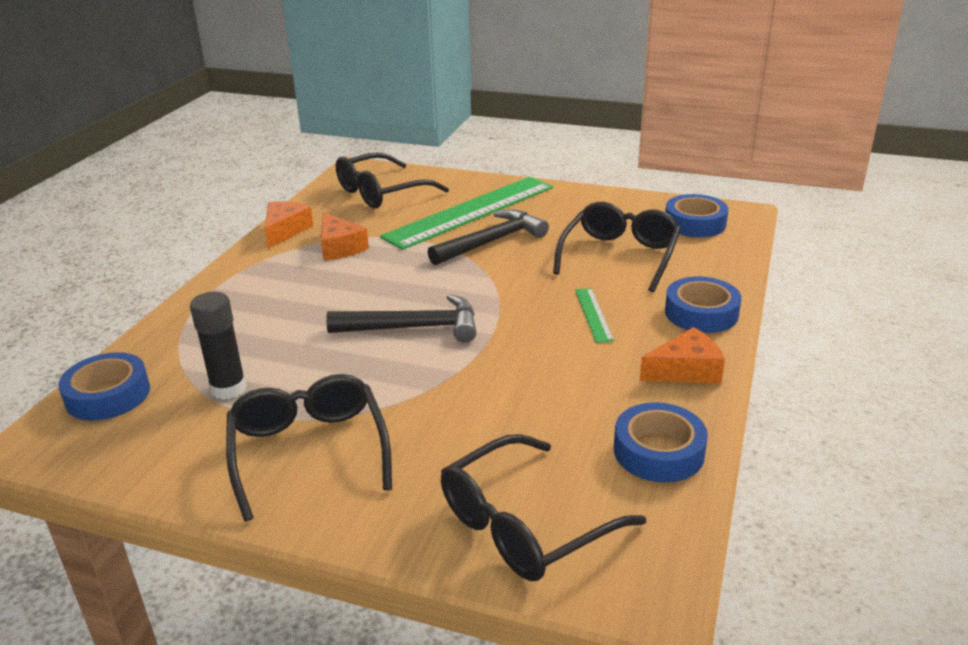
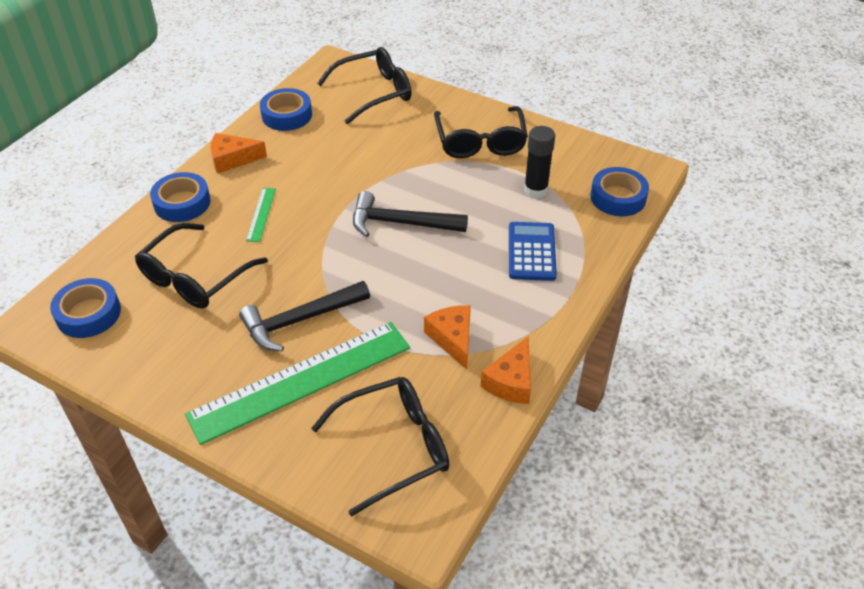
camera: 170 degrees left, 15 degrees up
none -> blue calculator [509,222,557,281]

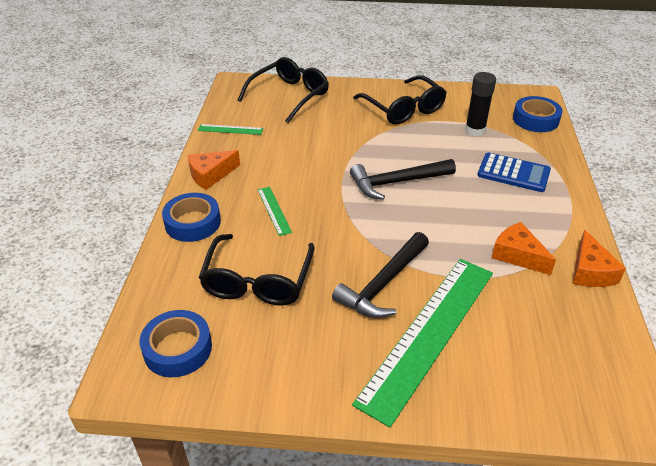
camera: 25 degrees left, 5 degrees down
blue tape [260,88,312,131] -> green ruler [198,124,263,135]
black glasses [311,377,449,516] -> none
blue calculator [509,222,557,281] -> blue calculator turned 135 degrees clockwise [477,152,551,192]

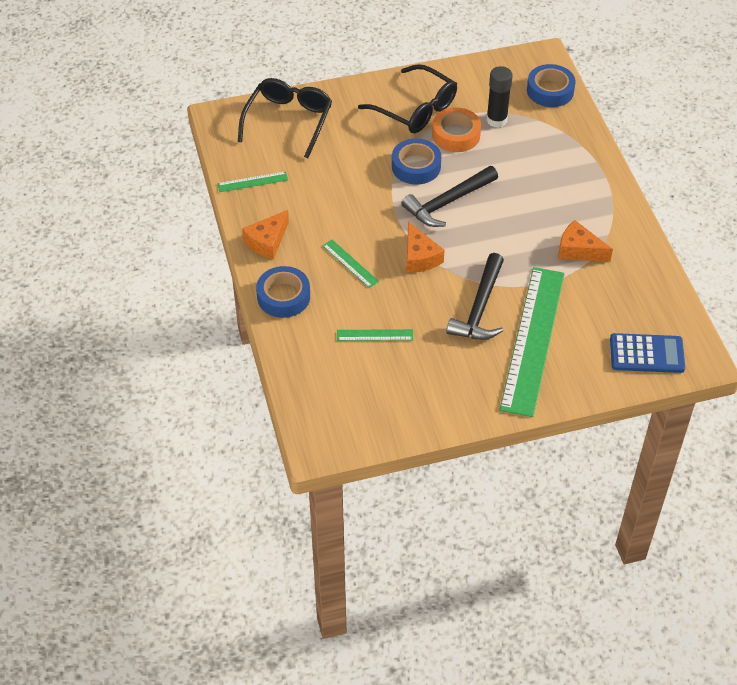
camera: 20 degrees left, 10 degrees up
blue tape [139,310,212,377] -> blue tape moved to [392,139,441,185]
black glasses [199,234,315,306] -> green ruler [337,329,413,341]
blue calculator [477,152,551,192] -> blue calculator moved to [610,333,685,373]
orange cheese [572,230,626,287] -> orange cheese moved to [406,222,444,273]
none -> orange tape [432,107,481,152]

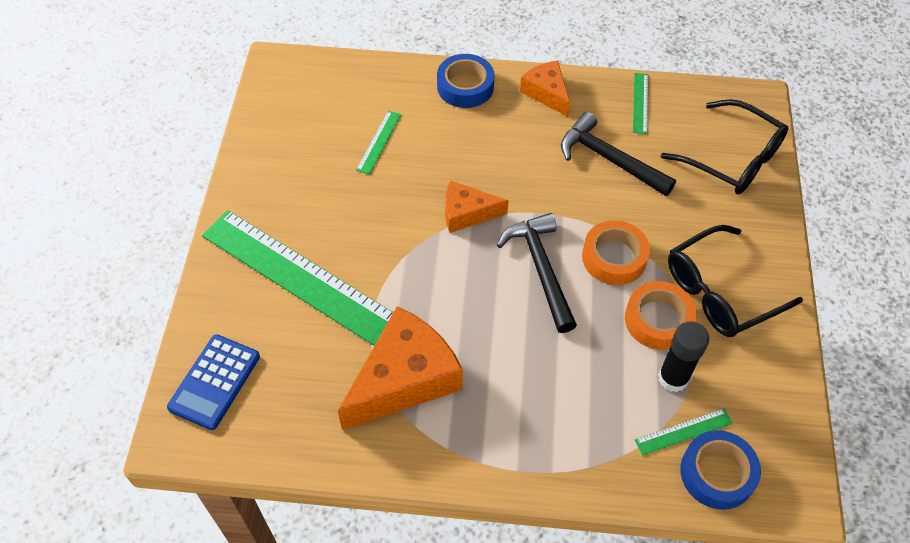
camera: 110 degrees right, 5 degrees up
green ruler [322,240,379,288] -> green ruler moved to [635,408,733,456]
blue tape [392,139,441,185] -> orange tape [582,220,650,285]
black hammer [446,253,504,340] -> black hammer moved to [561,112,676,196]
orange cheese [558,220,613,262] -> orange cheese [338,306,463,430], size x1.79

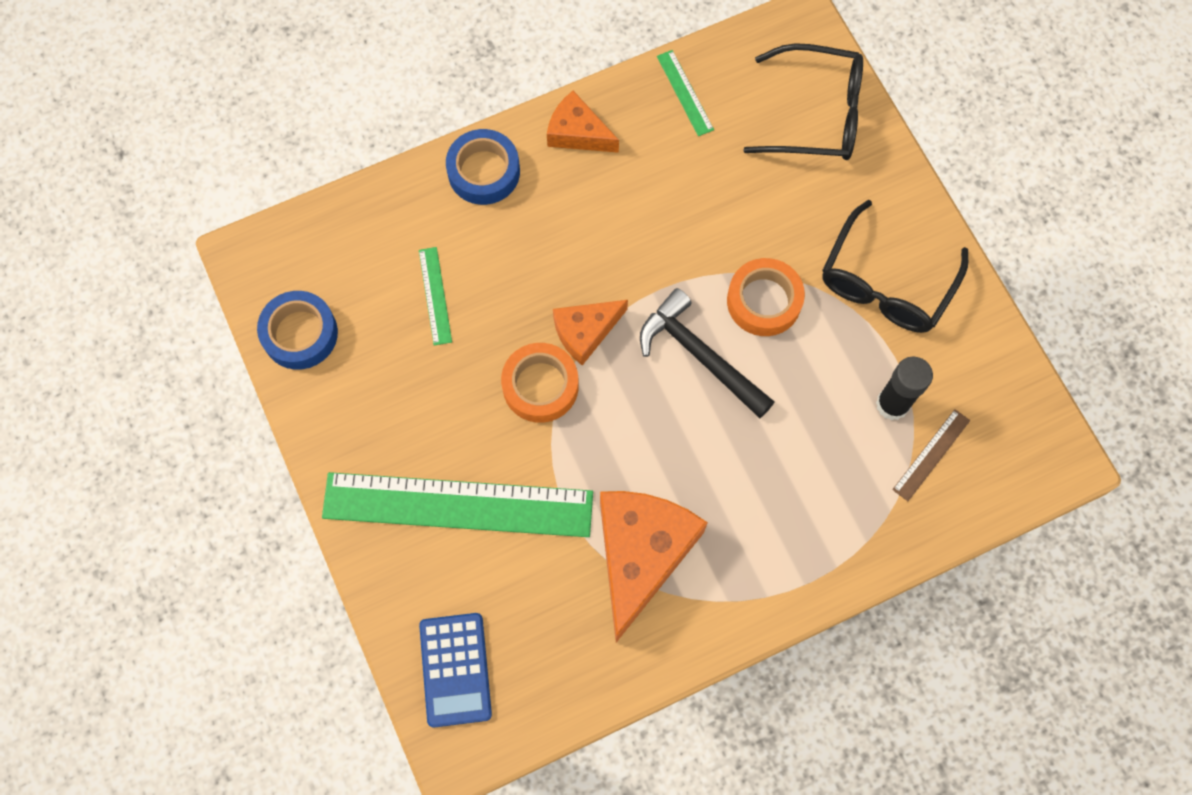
camera: 30 degrees left, 15 degrees up
black hammer [561,112,676,196] -> none
orange tape [625,281,696,350] -> orange tape moved to [501,343,579,423]
green ruler [635,408,733,456] -> brown ruler [892,409,970,501]
blue tape [680,430,761,510] -> blue tape moved to [257,291,338,370]

